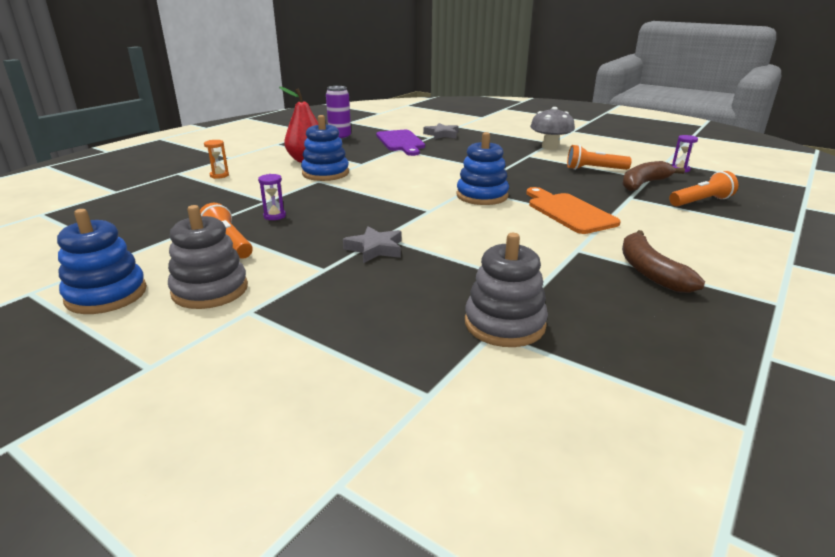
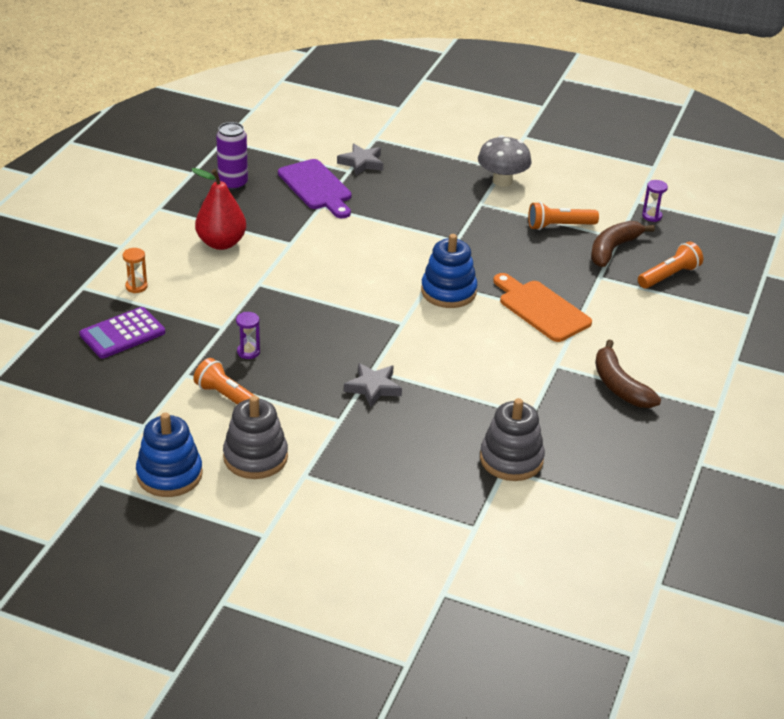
camera: 15 degrees left, 10 degrees up
blue stacking toy [301,115,349,181] -> none
none -> purple calculator [79,307,165,359]

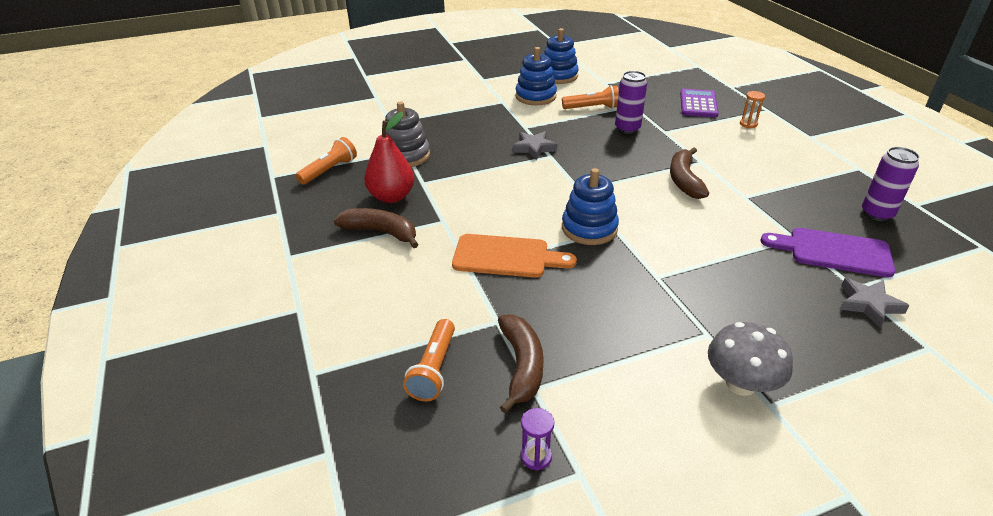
camera: 140 degrees right, 0 degrees up
red pear [191,168,246,250] -> red pear moved to [364,112,414,203]
grey stacking toy [223,396,288,479] -> blue stacking toy [515,47,557,105]
purple hourglass [236,312,260,359] -> purple can [615,71,647,134]
orange flashlight [528,202,599,230] -> orange flashlight moved to [296,137,357,185]
none -> brown banana [670,147,709,199]

